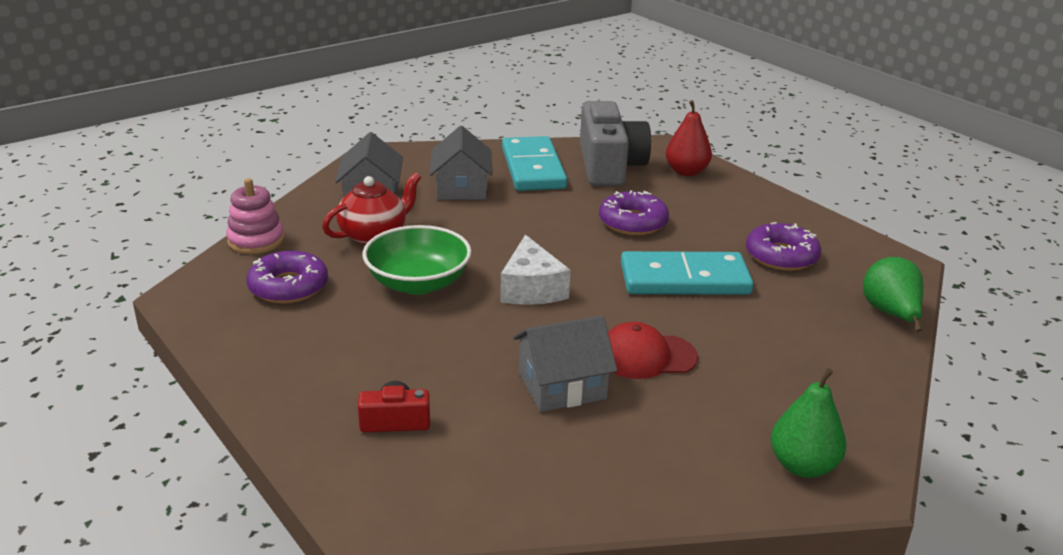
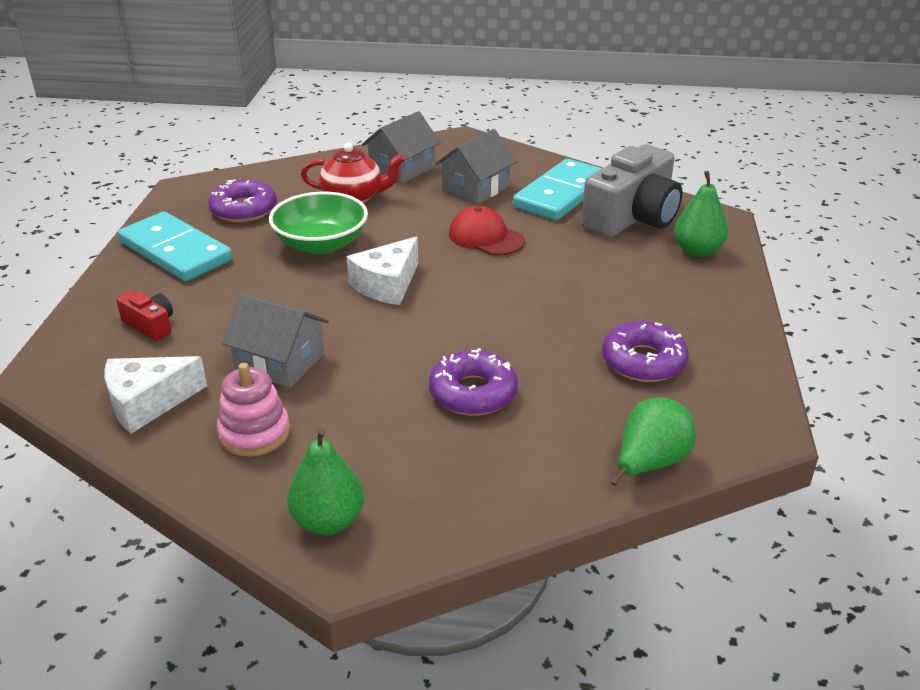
camera: 45 degrees right, 5 degrees up
pink stacking toy [226,178,284,254] -> pink stacking toy moved to [217,363,290,457]
purple donut [599,190,669,235] -> purple donut moved to [429,348,518,416]
red cap [608,322,698,379] -> red cap moved to [449,206,525,256]
turquoise domino [621,251,754,295] -> turquoise domino moved to [118,212,232,281]
red pear [666,100,712,176] -> green pear [674,171,728,257]
none -> white cheese [104,356,207,434]

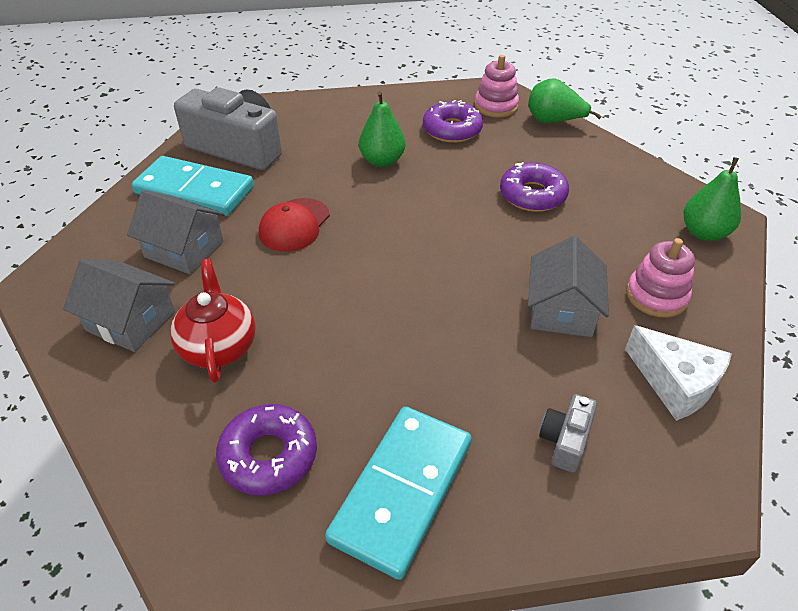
camera: 105 degrees left, 10 degrees up
red camera [116,290,173,341] -> grey camera [539,394,597,473]
green bowl [269,192,368,254] -> none
white cheese [346,237,418,305] -> none
green pear [674,171,728,257] -> green pear moved to [359,91,405,167]
none -> pink stacking toy [475,55,519,117]

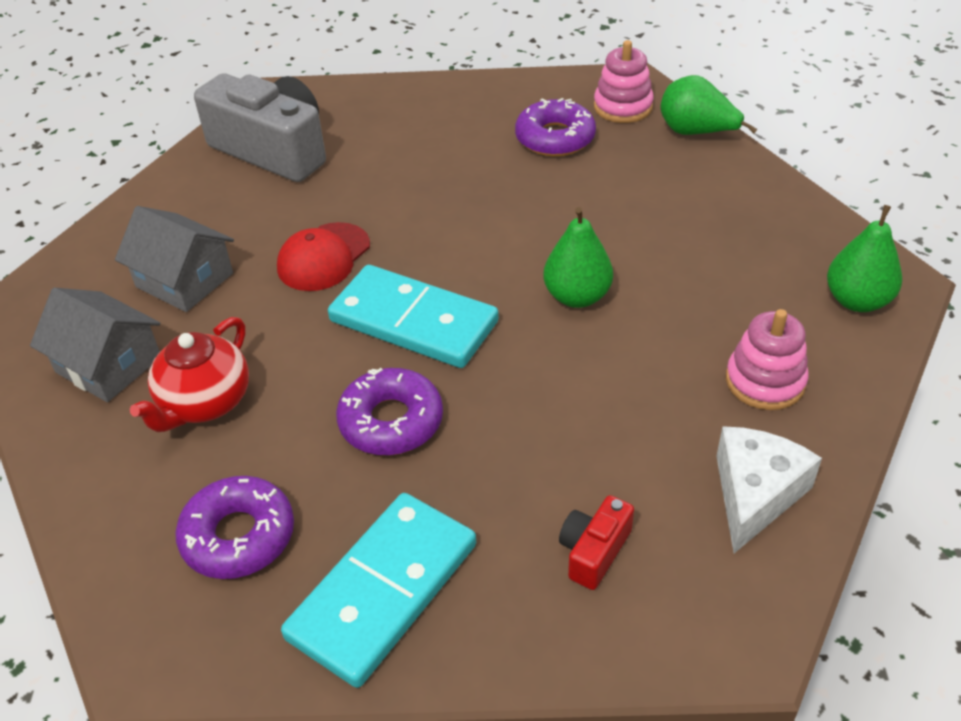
camera: 10 degrees right, 0 degrees up
turquoise domino [132,156,254,216] -> turquoise domino moved to [328,265,499,368]
red teapot [170,259,256,383] -> red teapot turned 150 degrees counterclockwise [130,317,249,432]
green pear [359,91,405,167] -> green pear moved to [543,207,613,308]
purple donut [500,162,569,212] -> purple donut moved to [336,368,443,455]
grey house [528,236,609,337] -> none
grey camera [539,394,597,473] -> red camera [559,495,634,590]
white cheese [625,325,732,421] -> white cheese turned 120 degrees counterclockwise [716,426,822,553]

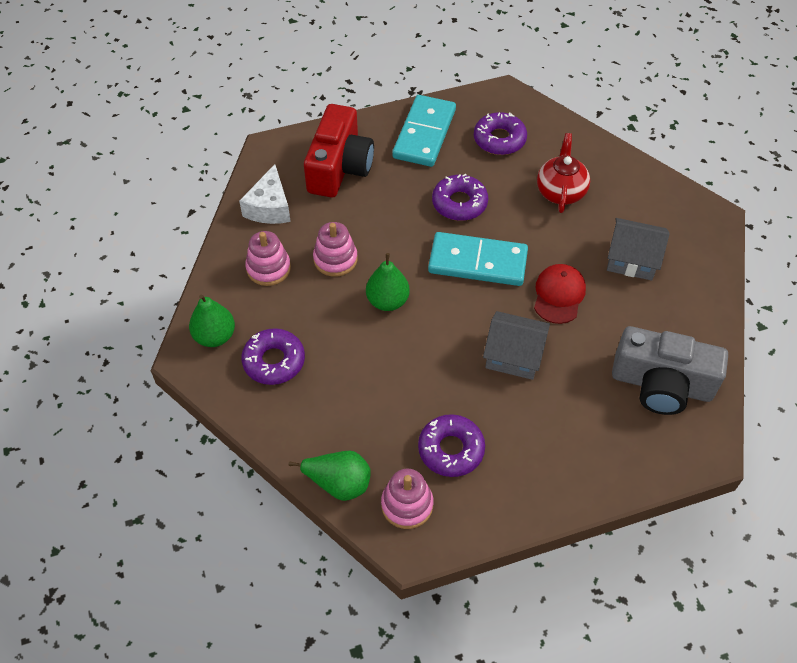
camera: 160 degrees right, 10 degrees up
grey house [30,288,160,402] -> grey house moved to [483,311,550,380]
red camera [559,495,634,590] -> red camera [304,104,374,198], size x2.20
none -> purple donut [241,328,305,385]
none -> pink stacking toy [313,222,358,277]

